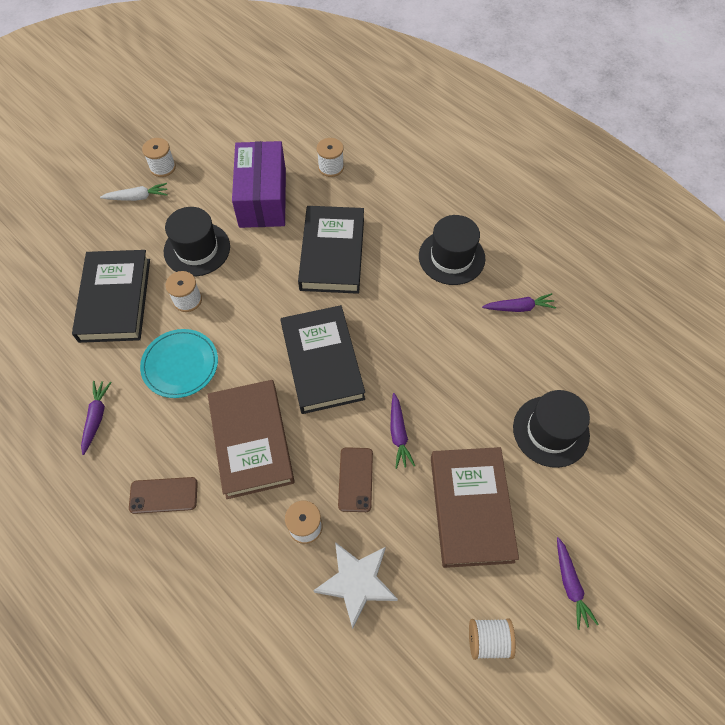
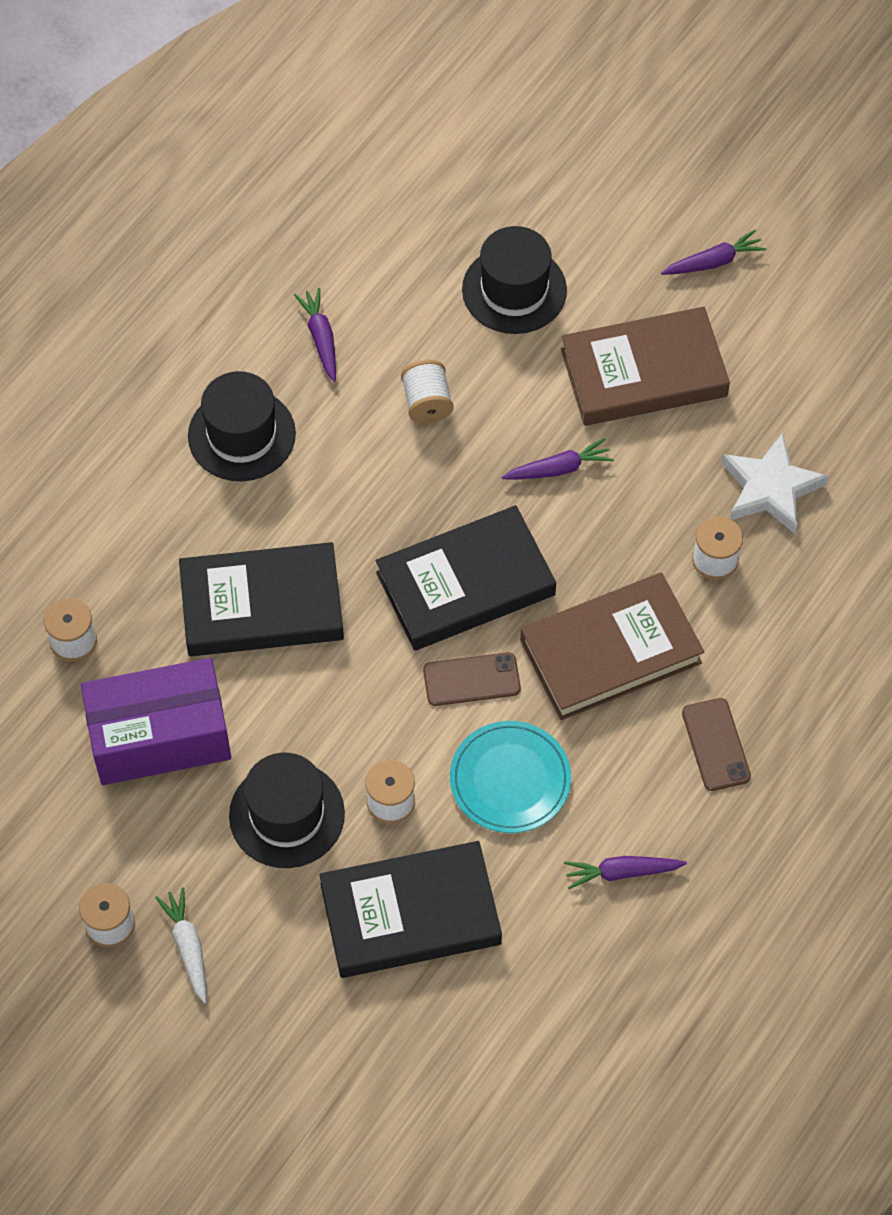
camera: 100 degrees left, 0 degrees up
brown phone [338,447,373,512] -> brown phone moved to [423,652,521,706]
white spool [469,618,516,660] -> white spool moved to [401,360,453,423]

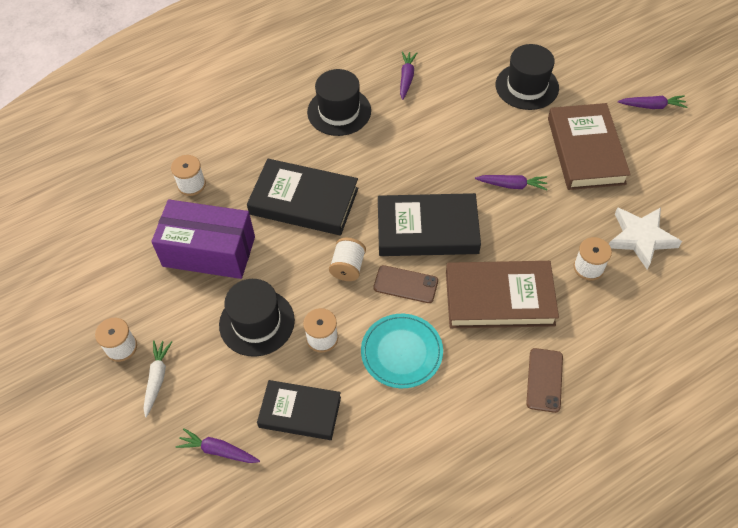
camera: 25 degrees right, 5 degrees down
black book [319,841,502,978] -> black book [257,380,341,440], size x0.66
white spool [401,360,453,423] -> white spool moved to [329,238,366,281]
brown book [561,307,730,426] -> brown book turned 75 degrees clockwise [548,103,631,190]
purple carrot [564,856,687,889] -> purple carrot moved to [176,428,260,463]

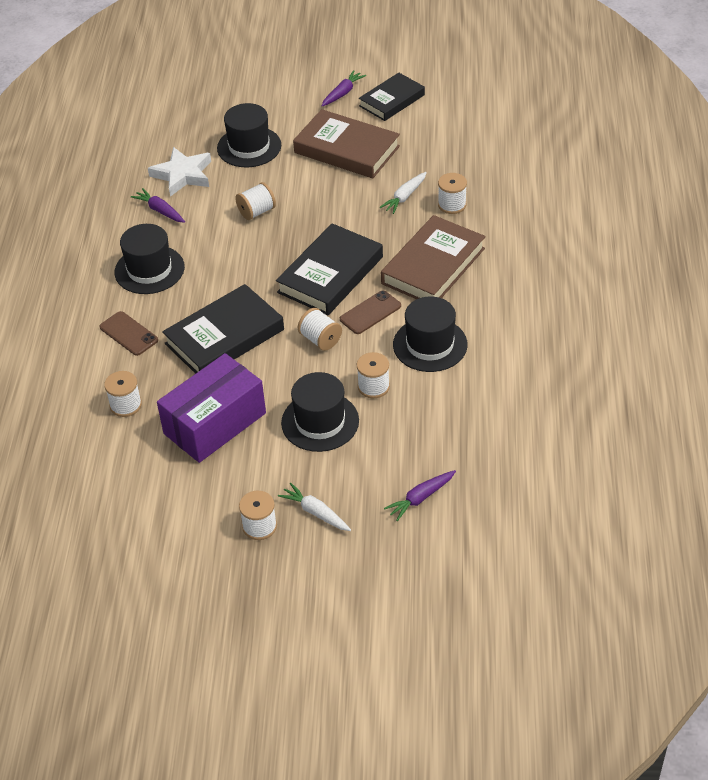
camera: 55 degrees left, 10 degrees down
black book [257,380,341,440] -> black book moved to [359,73,425,121]
turquoise plate [361,314,443,388] -> black hat [393,297,467,372]
purple carrot [475,175,548,190] -> none
brown phone [526,348,563,413] -> brown phone moved to [100,311,158,356]
white star [609,207,682,270] -> white star moved to [148,147,211,197]
none -> white spool [235,182,276,220]
none -> white carrot [380,172,427,214]

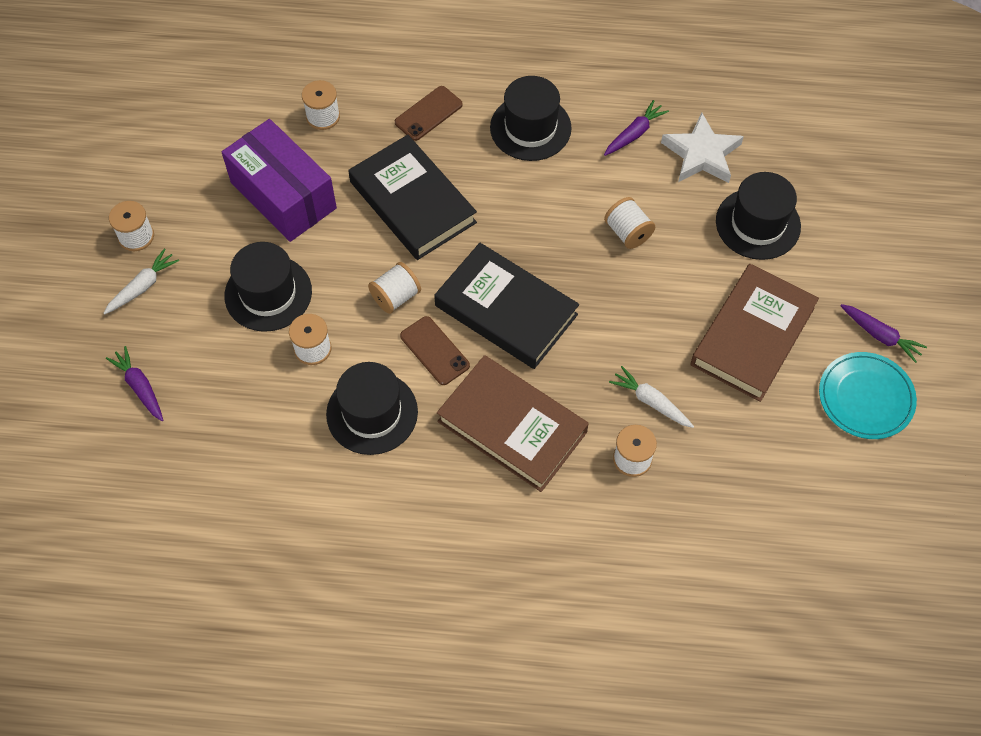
camera: 90 degrees right, 15 degrees up
black book [359,73,425,121] -> turquoise plate [819,352,917,439]

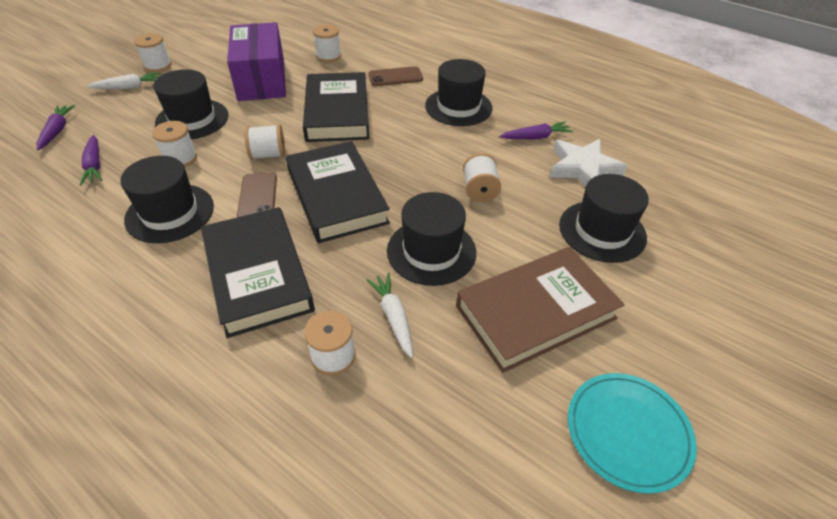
camera: 30 degrees right, 15 degrees down
brown book [437,355,589,492] -> black book [201,207,315,338]
purple carrot [840,304,927,363] -> purple carrot moved to [80,135,103,186]
none -> black hat [387,192,476,286]

